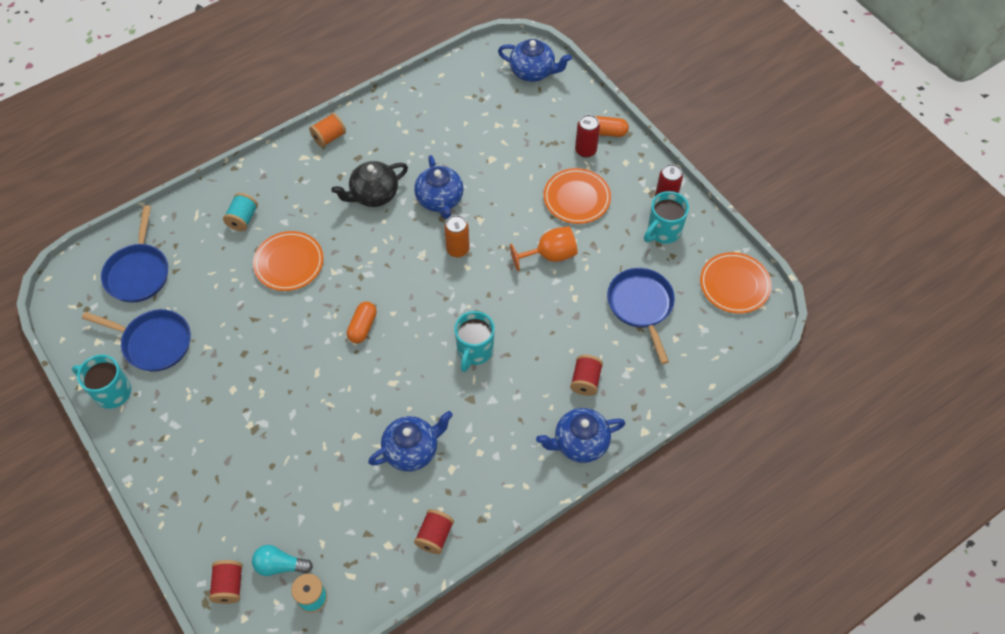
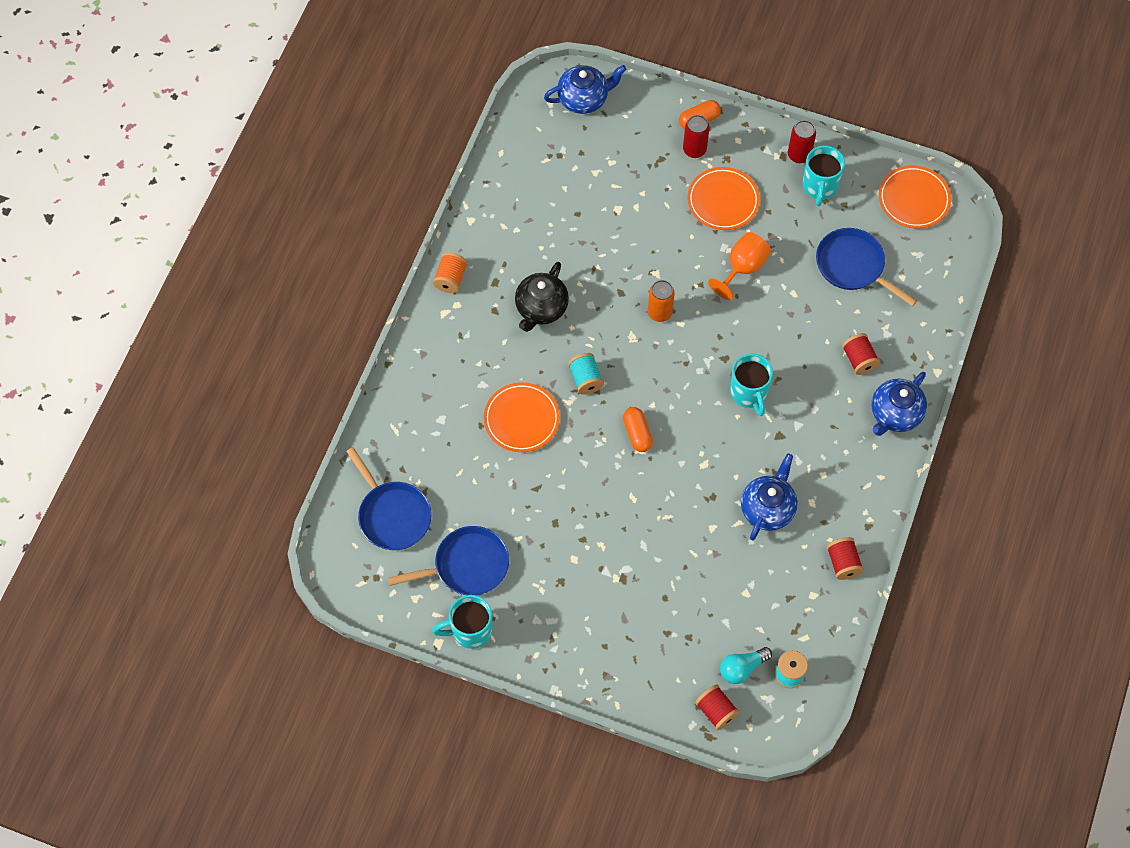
camera: 35 degrees left, 5 degrees up
turquoise spool [223,193,258,231] -> turquoise spool moved to [568,353,604,395]
blue teapot [414,155,464,219] -> none

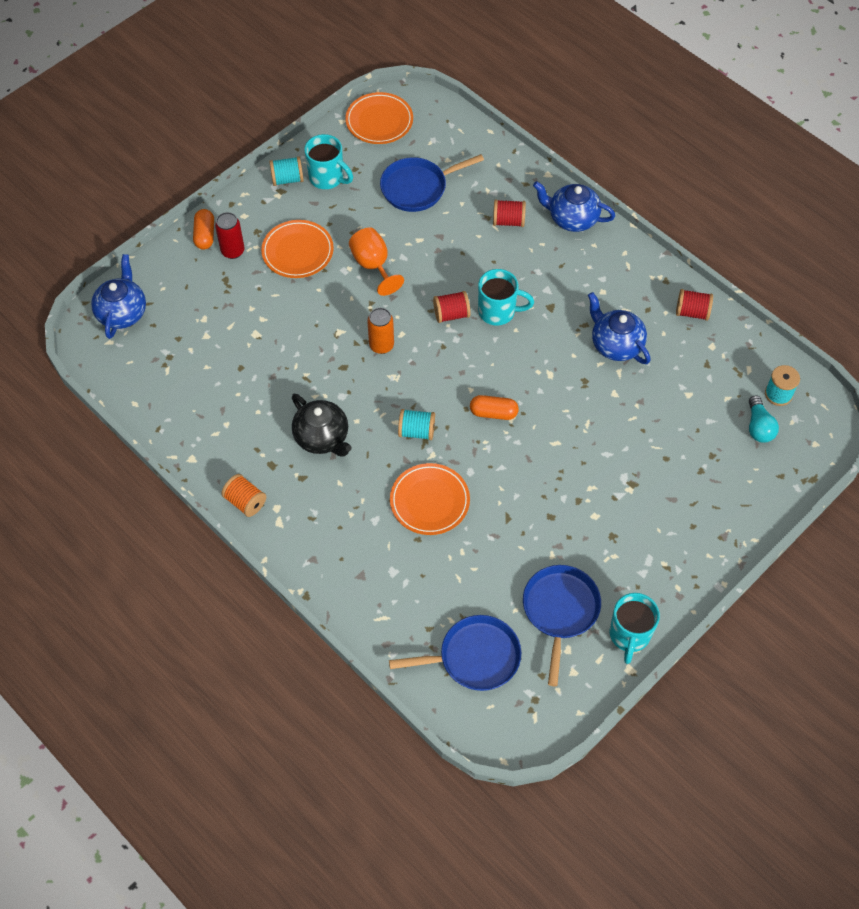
camera: 65 degrees left, 5 degrees down
red spool [695,684,740,730] -> red spool moved to [433,291,471,323]
red can [788,120,816,163] -> turquoise spool [269,156,304,186]
blue teapot [871,372,927,436] -> blue teapot turned 135 degrees clockwise [533,181,615,232]

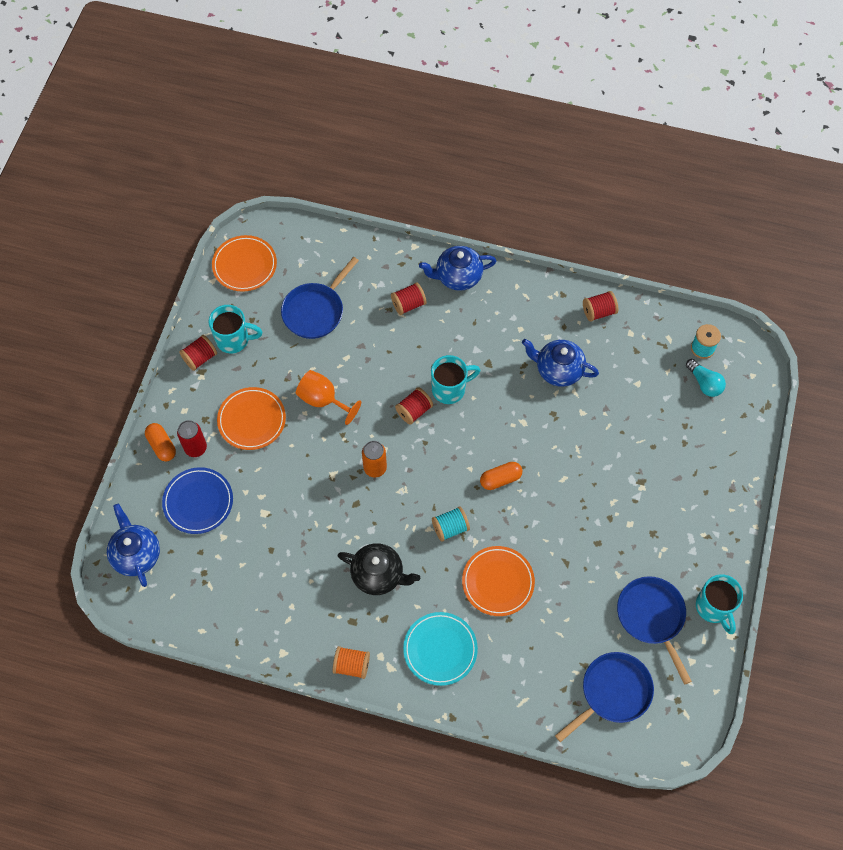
camera: 30 degrees left, 5 degrees up
turquoise spool [269,156,304,186] -> red spool [179,335,217,371]
none -> blue plate [162,467,233,534]
none -> turquoise plate [403,612,478,686]

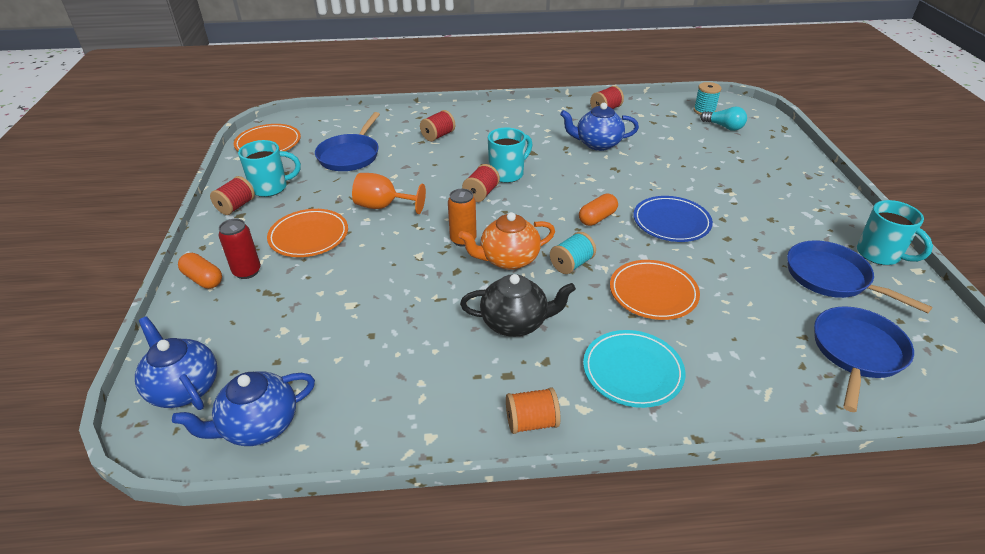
camera: 20 degrees left, 25 degrees down
blue plate [162,467,233,534] -> blue plate moved to [633,196,713,242]
blue teapot [419,246,496,291] -> blue teapot moved to [172,371,315,446]
none -> orange teapot [458,212,555,270]

